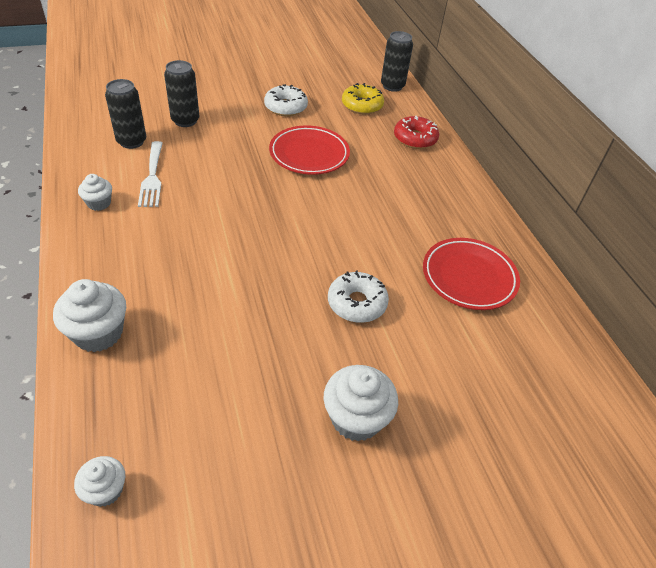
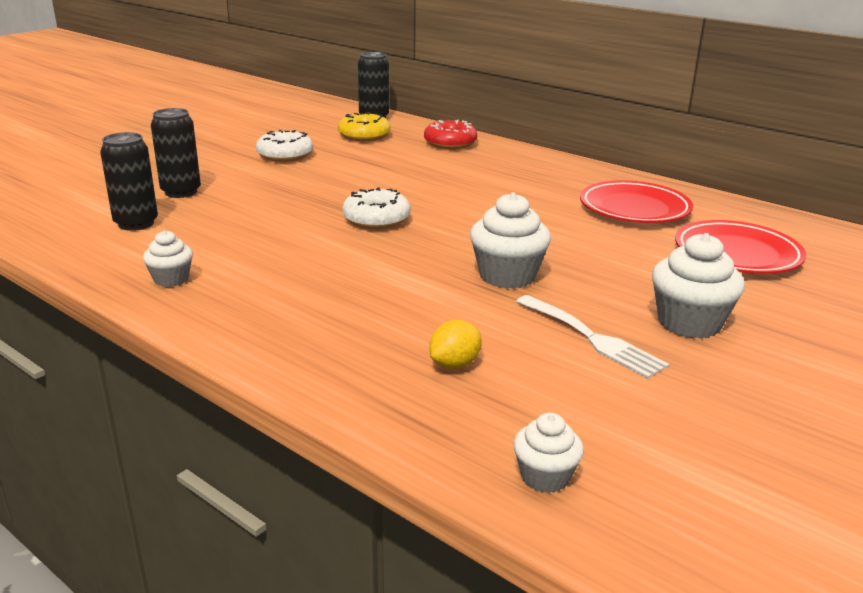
camera: 30 degrees left, 20 degrees down
white cupcake [53,279,126,352] -> white cupcake moved to [470,192,551,289]
white fork [138,141,163,207] -> white fork moved to [516,295,669,379]
red plate [269,125,350,175] -> red plate moved to [675,220,806,274]
white donut [328,270,389,323] -> white donut moved to [342,187,411,229]
none -> yellow lemon [429,320,482,369]

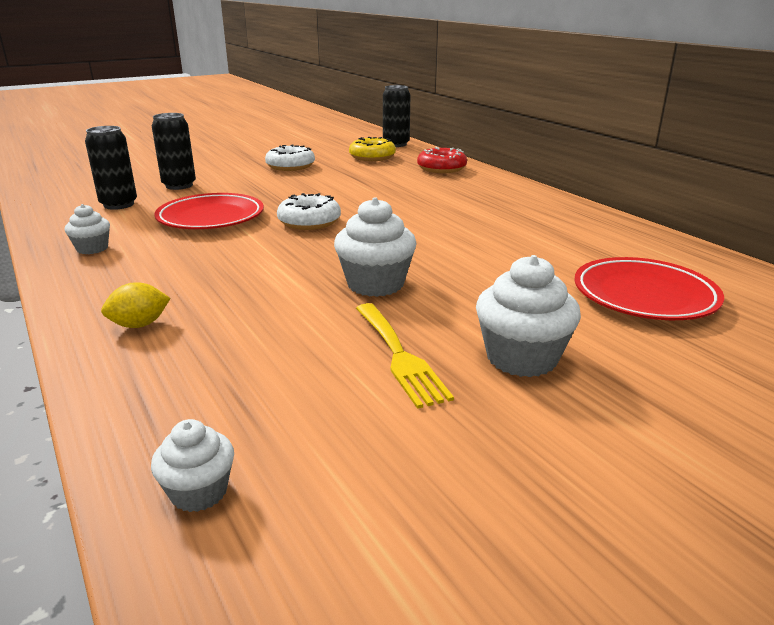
camera: 20 degrees right, 0 degrees up
yellow lemon [429,320,482,369] -> yellow lemon moved to [101,282,171,328]
white fork [516,295,669,379] -> yellow fork [356,303,454,409]
red plate [580,180,693,223] -> red plate moved to [154,193,264,229]

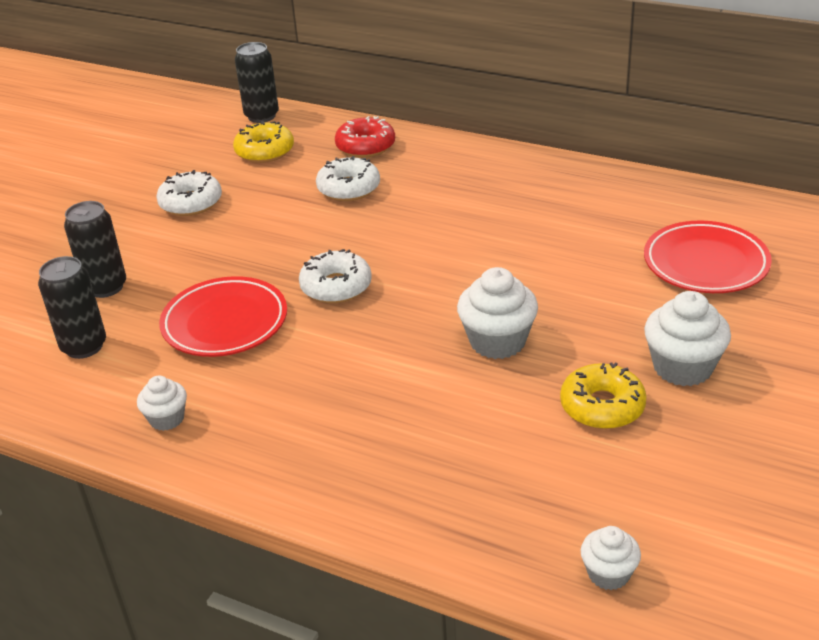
camera: 30 degrees left, 10 degrees up
yellow lemon [101,282,171,328] -> none
yellow fork [356,303,454,409] -> yellow donut [560,363,647,429]
none -> white donut [316,156,380,201]

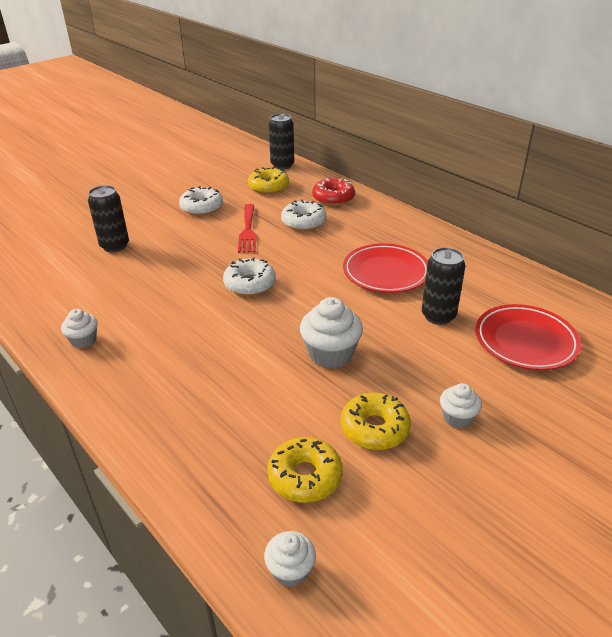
camera: 20 degrees right, 0 degrees up
black can [38,256,106,359] -> black can moved to [422,247,465,325]
red plate [159,276,287,357] -> red plate moved to [343,244,428,293]
white cupcake [644,291,731,386] -> white cupcake [440,383,482,428], size x0.59
none -> red fork [238,204,256,253]
none -> yellow donut [267,437,343,503]

